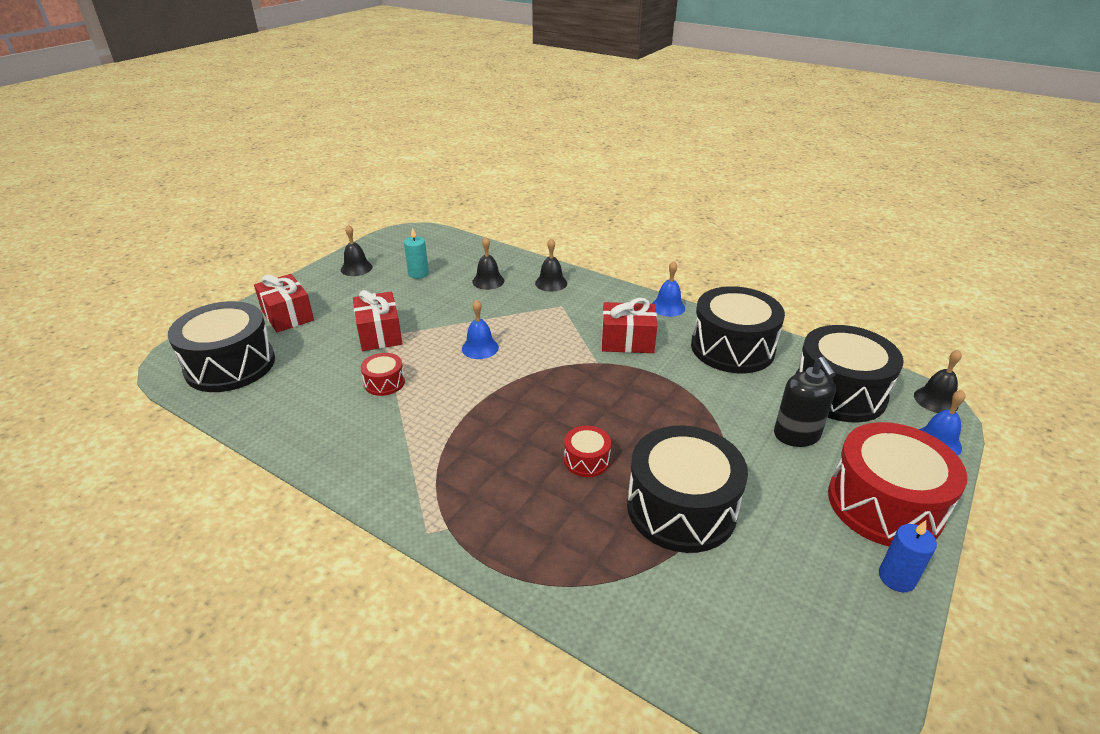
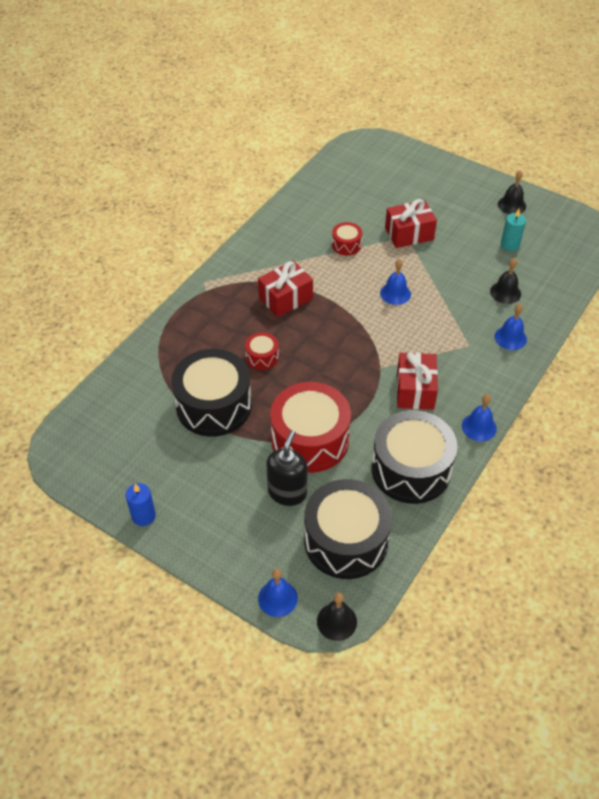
camera: 90 degrees right, 15 degrees up
black drum [168,301,275,392] -> none
red gift [254,274,314,332] -> red gift moved to [258,261,313,317]
black bell [535,238,567,292] -> blue bell [495,304,527,350]
black soap dispenser [774,357,836,447] -> black soap dispenser turned 120 degrees clockwise [266,430,307,506]
red drum [828,422,967,547] -> red drum moved to [270,382,351,473]

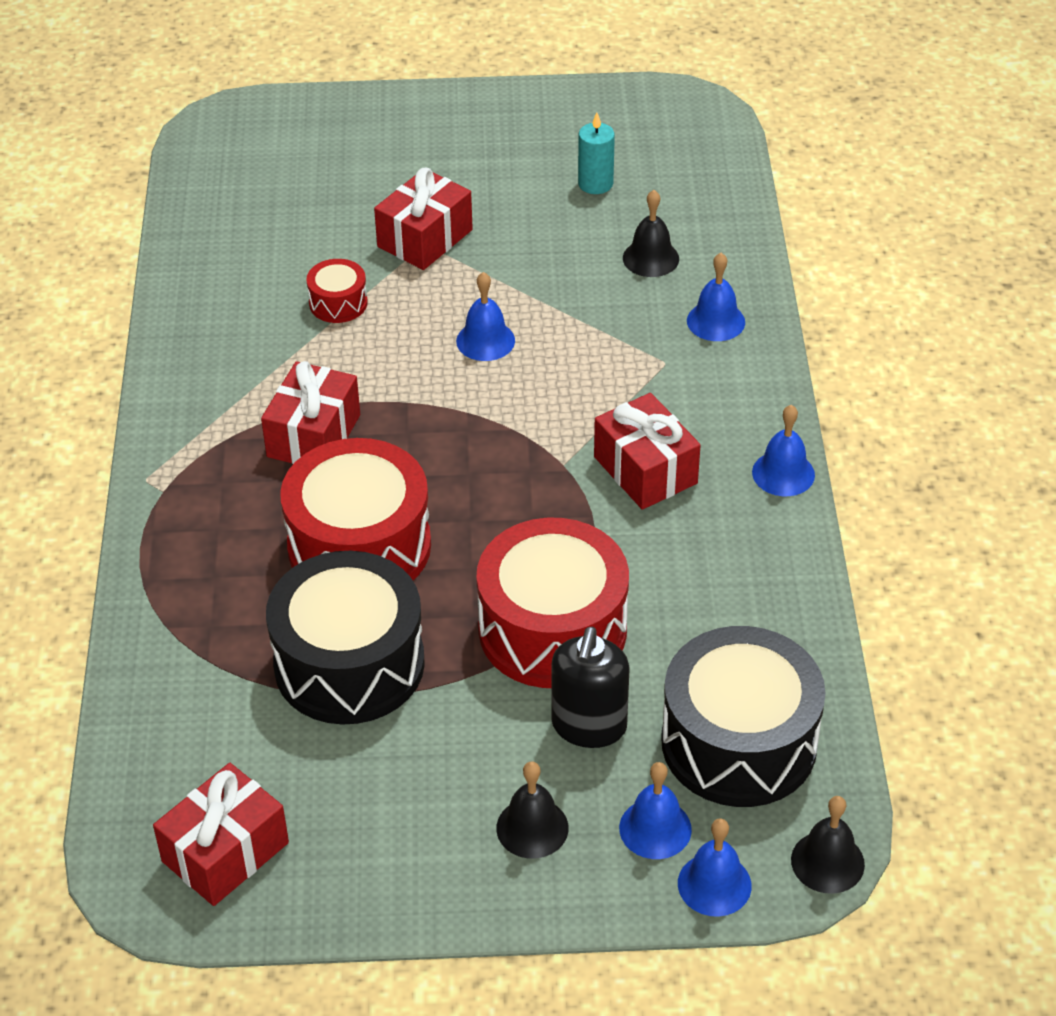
camera: 35 degrees left, 5 degrees down
blue candle [125,483,156,526] -> none
red drum [245,332,279,370] -> red drum [280,438,431,580], size x2.20
black soap dispenser [266,430,307,506] -> black soap dispenser turned 150 degrees counterclockwise [551,627,630,748]
black drum [371,410,457,504] -> none
black bell [498,170,526,214] -> black bell moved to [496,761,569,858]
none -> red gift [153,763,289,906]
none -> blue bell [619,762,692,859]

